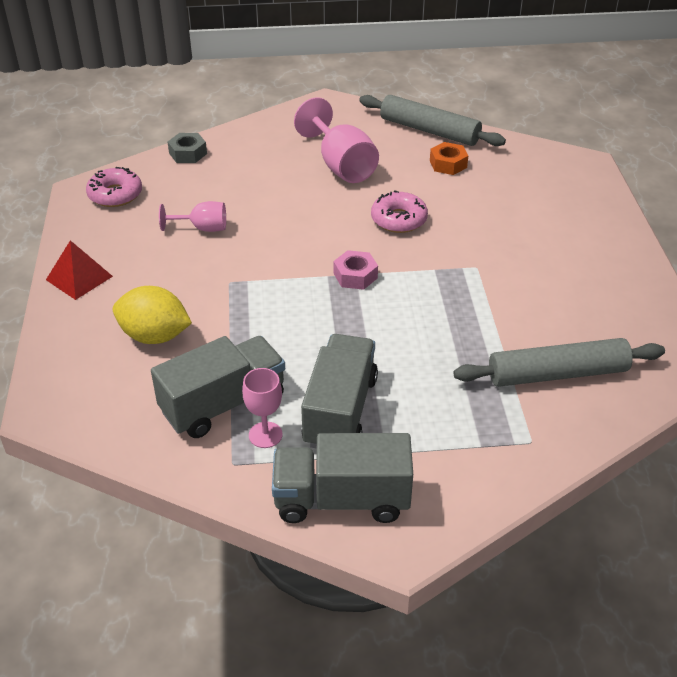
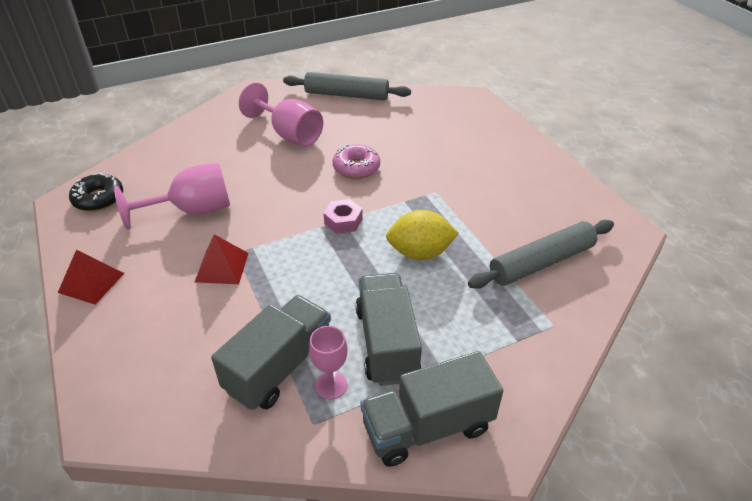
camera: 20 degrees left, 0 degrees up
pink donut [86,167,142,207] -> black donut [69,173,123,211]
yellow lemon [113,286,192,344] -> yellow lemon moved to [386,210,459,260]
pink goblet [159,201,226,232] -> pink goblet [114,163,230,230], size x1.75
grey nut [168,133,207,163] -> none
orange nut [430,142,468,175] -> none
none -> red pyramid [195,234,249,284]

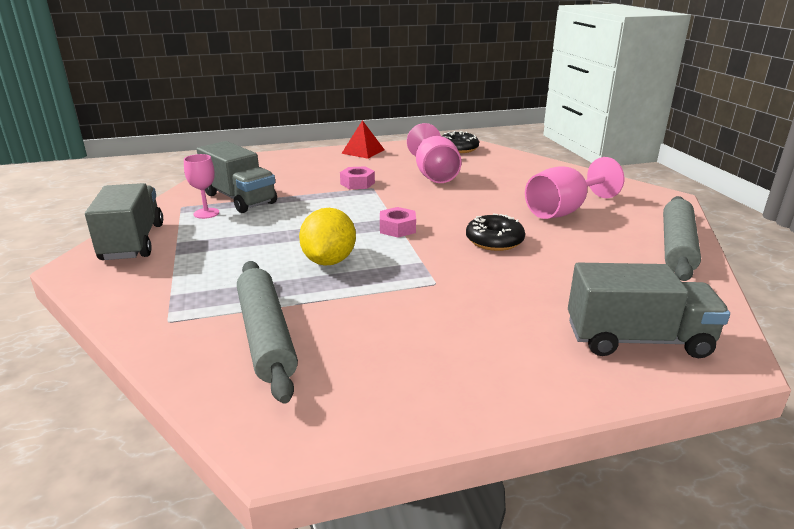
camera: 100 degrees right, 15 degrees down
red pyramid [195,234,249,284] -> pink nut [340,167,375,189]
pink donut [333,144,380,179] -> black donut [466,213,525,251]
grey truck [355,273,422,386] -> grey truck moved to [568,263,730,358]

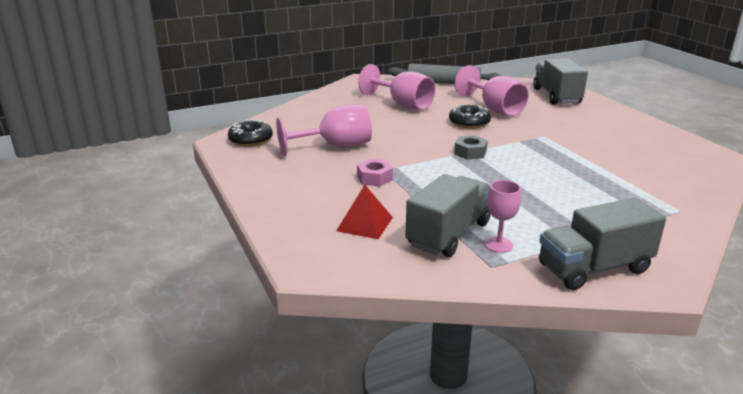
camera: 100 degrees left, 0 degrees up
grey rolling pin [237,261,298,404] -> none
yellow lemon [299,208,356,266] -> none
red pyramid [341,120,385,159] -> red pyramid moved to [336,185,393,239]
pink nut [380,207,416,238] -> grey nut [454,135,488,160]
none -> pink goblet [455,65,529,116]

